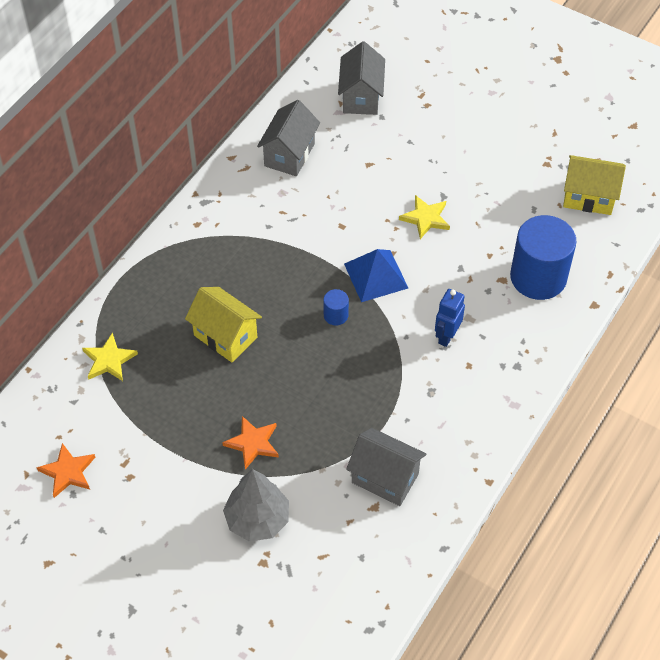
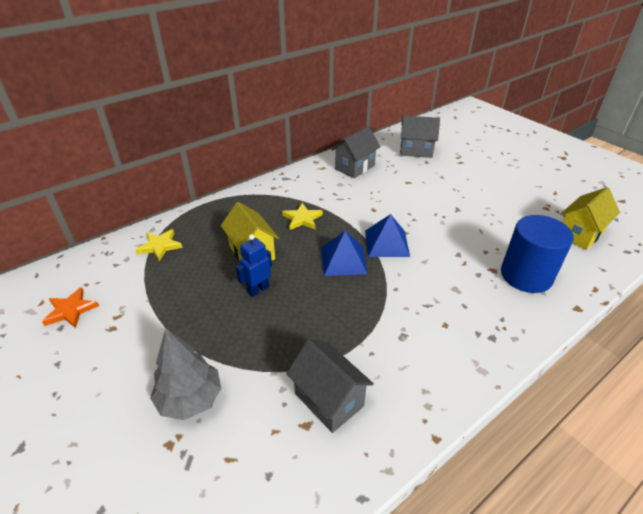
camera: 20 degrees right, 15 degrees down
orange star [222,416,279,470] -> none
blue cylinder [324,289,349,326] -> blue pyramid [321,231,368,276]
grey house [338,41,385,115] -> grey house turned 75 degrees clockwise [400,116,440,158]
yellow star [399,195,450,239] -> yellow star moved to [282,203,323,230]
blue robot [435,289,465,347] -> blue robot moved to [236,234,272,297]
yellow house [563,155,626,215] -> yellow house turned 75 degrees counterclockwise [560,187,620,250]

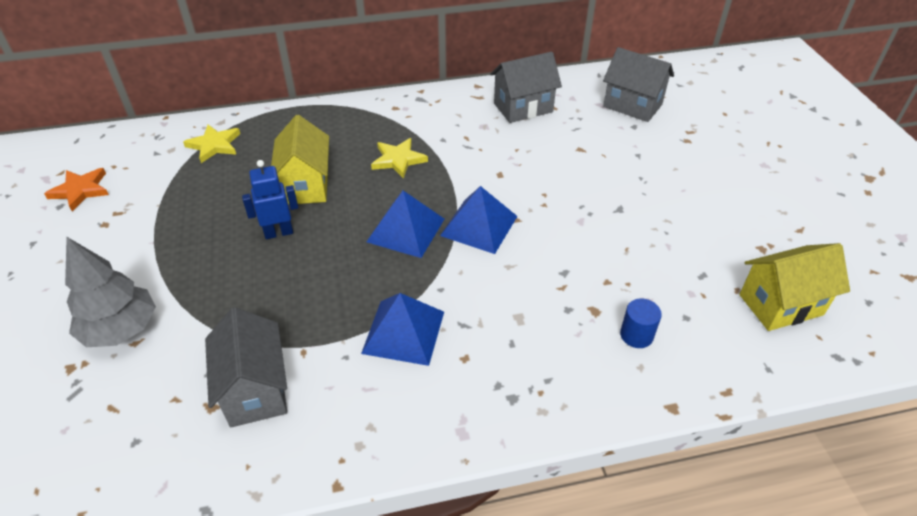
camera: 25 degrees right, 5 degrees up
blue cylinder [501,215,574,293] -> blue cylinder [620,298,662,348], size x0.43
none -> blue pyramid [361,293,444,366]

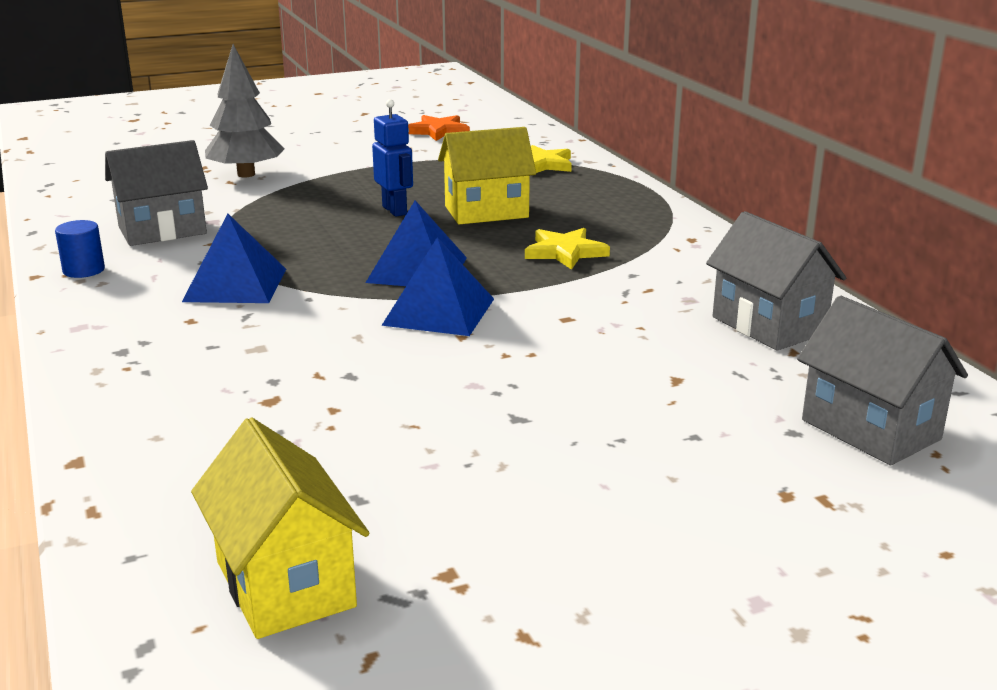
camera: 80 degrees right, 20 degrees down
grey house [603,47,674,122] -> grey house turned 60 degrees counterclockwise [797,296,968,465]
blue cylinder [620,298,662,348] -> blue cylinder moved to [55,220,105,278]

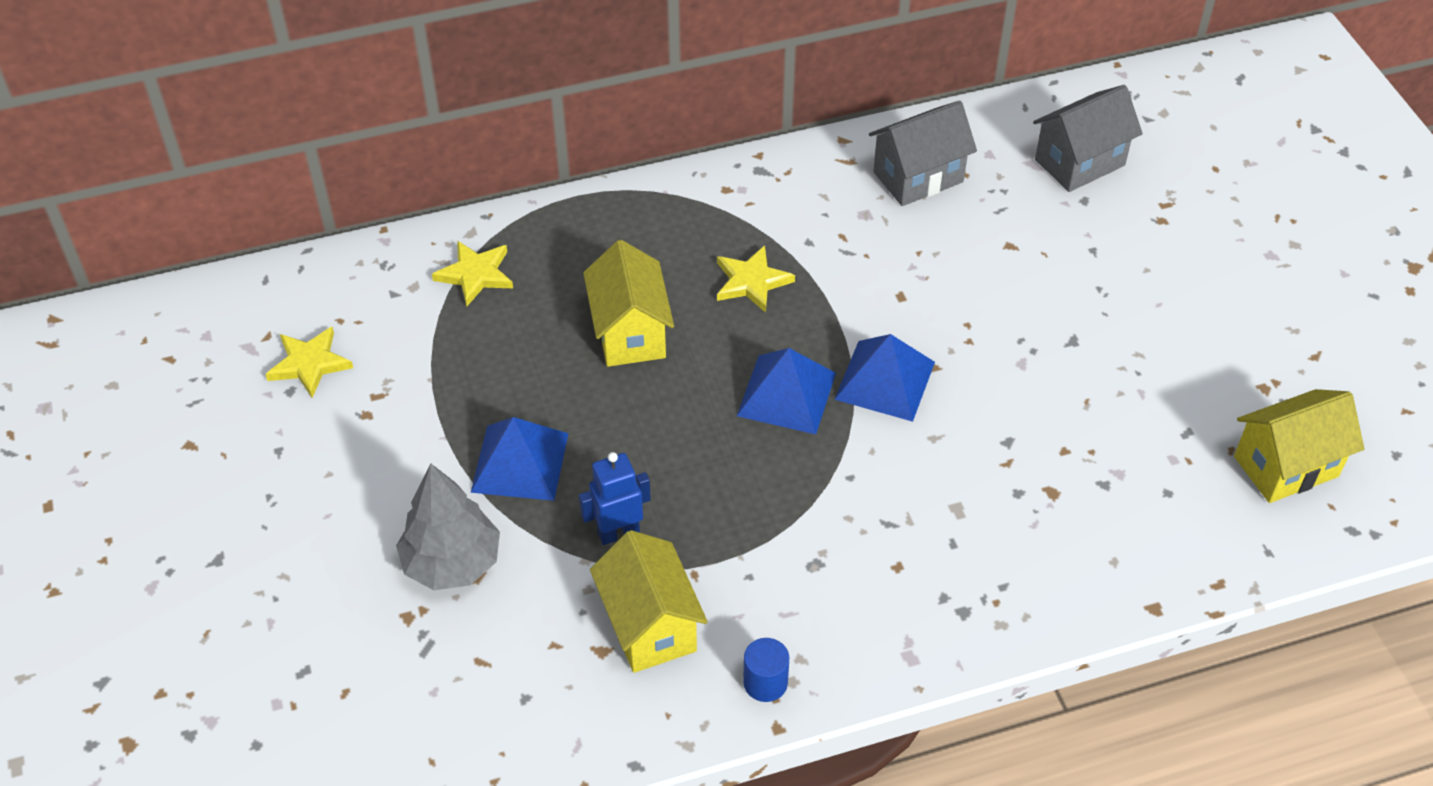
camera: 85 degrees left, 25 degrees up
grey house [105,140,208,246] -> yellow house [590,530,708,673]
blue pyramid [182,214,286,303] -> blue pyramid moved to [471,417,569,501]
blue robot [372,99,413,217] -> blue robot moved to [579,452,651,545]
orange star [408,115,470,141] -> yellow star [265,327,353,398]

